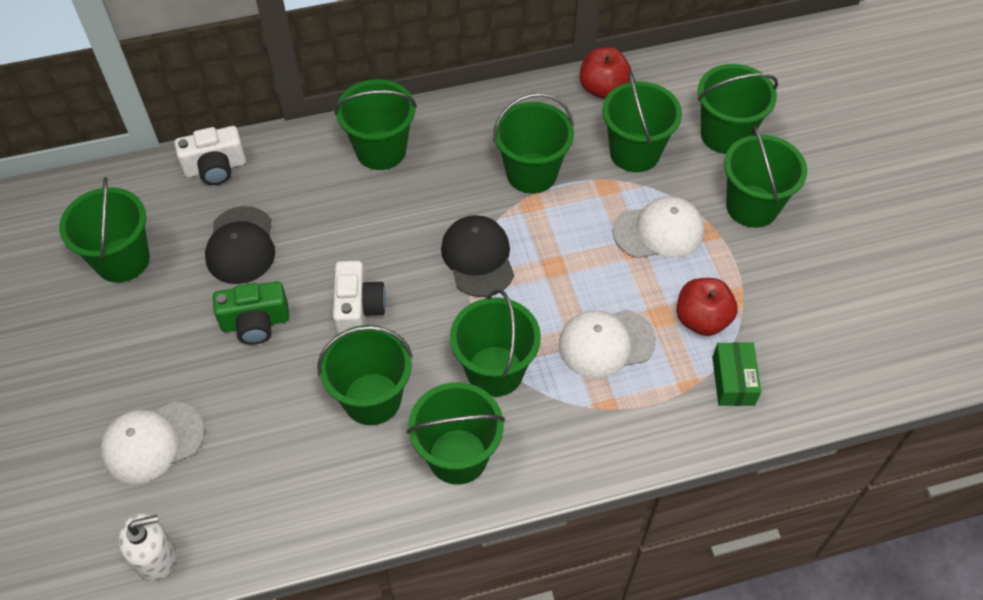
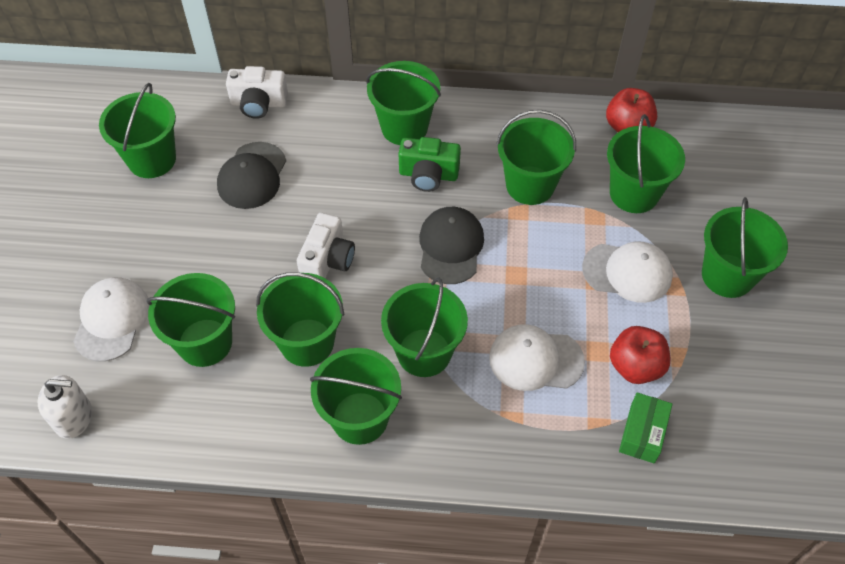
camera: 20 degrees right, 0 degrees up
white cap [100,402,205,484] -> white cap turned 105 degrees clockwise [73,277,150,361]
green camera [213,281,289,345] -> green camera moved to [399,137,461,192]
green bucket [698,64,778,154] -> green bucket moved to [147,273,235,367]

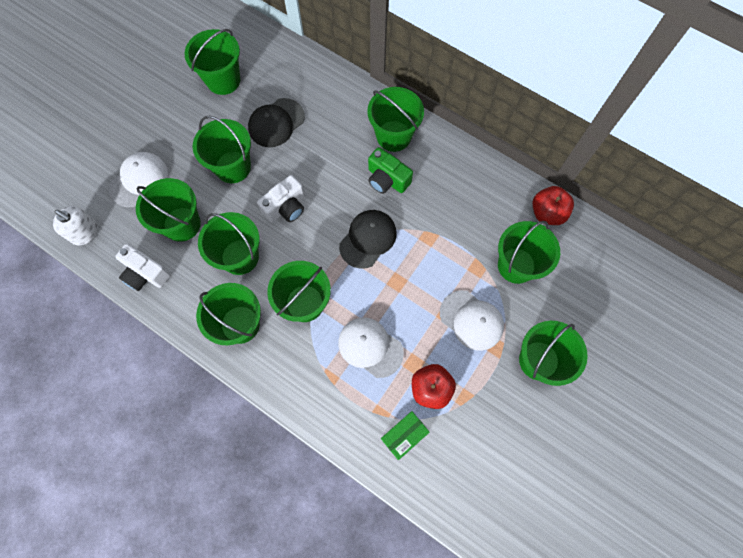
camera: 30 degrees right, 15 degrees up
white camera [226,66,288,119] -> white camera moved to [115,244,171,291]
green bucket [496,110,576,205] -> green bucket moved to [193,116,251,183]

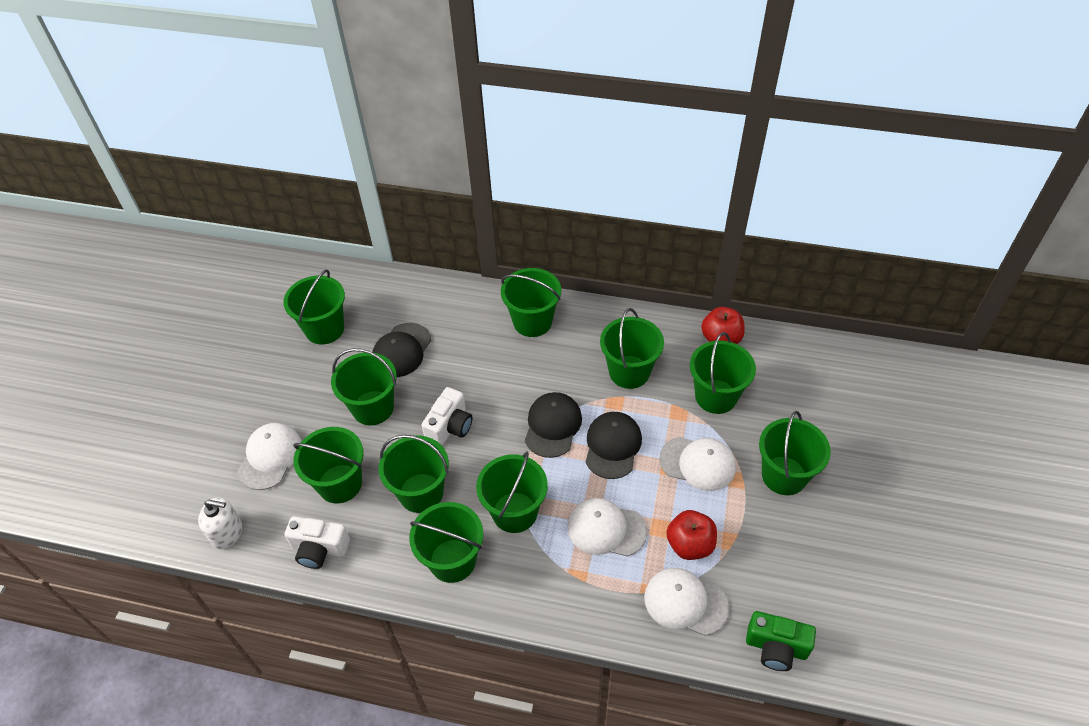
camera: 20 degrees left, 20 degrees down
green camera [368,147,413,194] -> green camera moved to [746,611,816,671]
green box [381,411,430,460] -> white cap [644,568,729,636]
none -> black cap [585,412,642,479]
none -> green bucket [600,308,664,389]

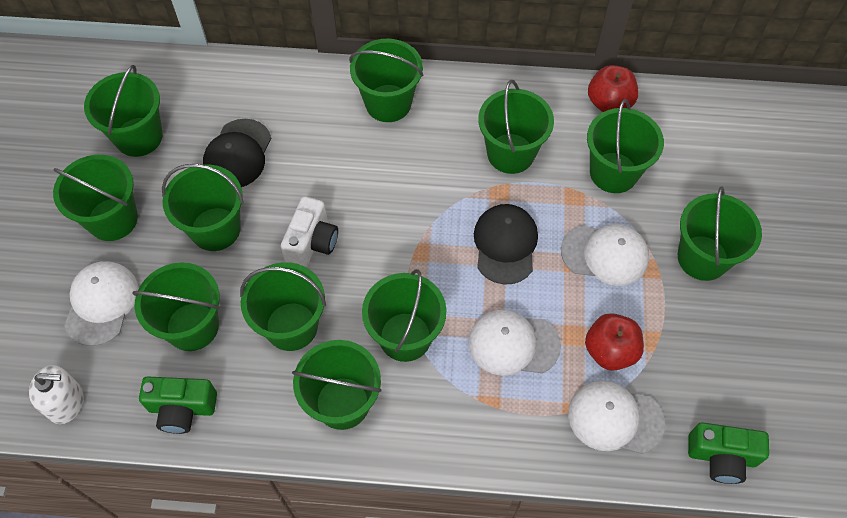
camera: 10 degrees left, 10 degrees up
white camera [285,516,350,569] -> green camera [139,376,217,434]
black cap [525,392,582,458] -> none
none -> green bucket [53,155,138,241]

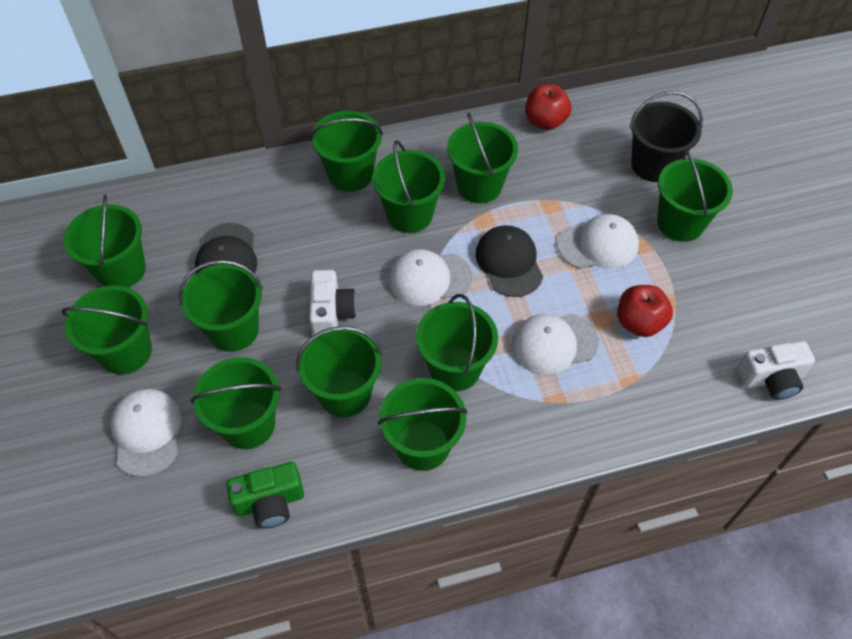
camera: 20 degrees left, 5 degrees down
white soap dispenser [29,365,83,424] -> none
white cap [568,381,665,454] -> white cap moved to [389,249,472,306]
green bucket [587,99,664,193] -> green bucket moved to [373,140,445,233]
green camera [688,422,769,484] -> white camera [737,341,815,400]
none -> black bucket [630,91,703,182]

